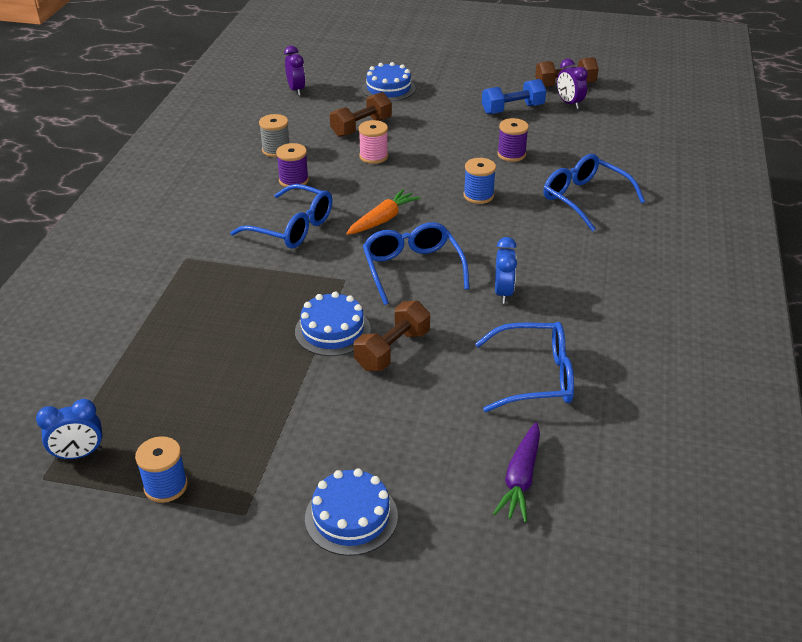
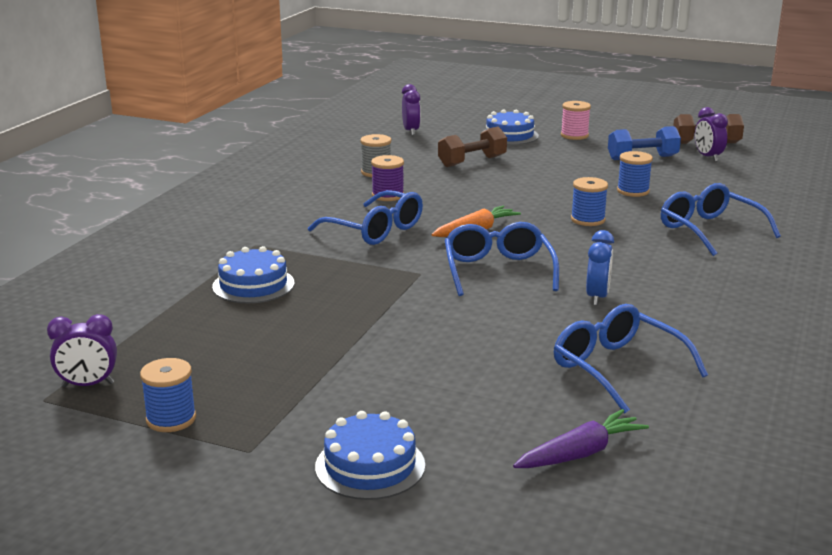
camera: 10 degrees right, 15 degrees down
blue clock [36,399,102,460] -> purple clock [47,314,117,387]
blue cake [295,292,371,356] -> blue cake moved to [212,246,294,303]
brown dumbbell [354,301,430,371] -> none
pink spool [359,120,388,164] -> pink spool moved to [561,101,591,140]
blue glasses [475,322,574,412] -> blue glasses turned 135 degrees counterclockwise [554,304,708,414]
purple carrot [493,422,540,523] -> purple carrot turned 150 degrees counterclockwise [513,409,649,468]
purple spool [497,118,529,162] -> blue spool [617,151,653,197]

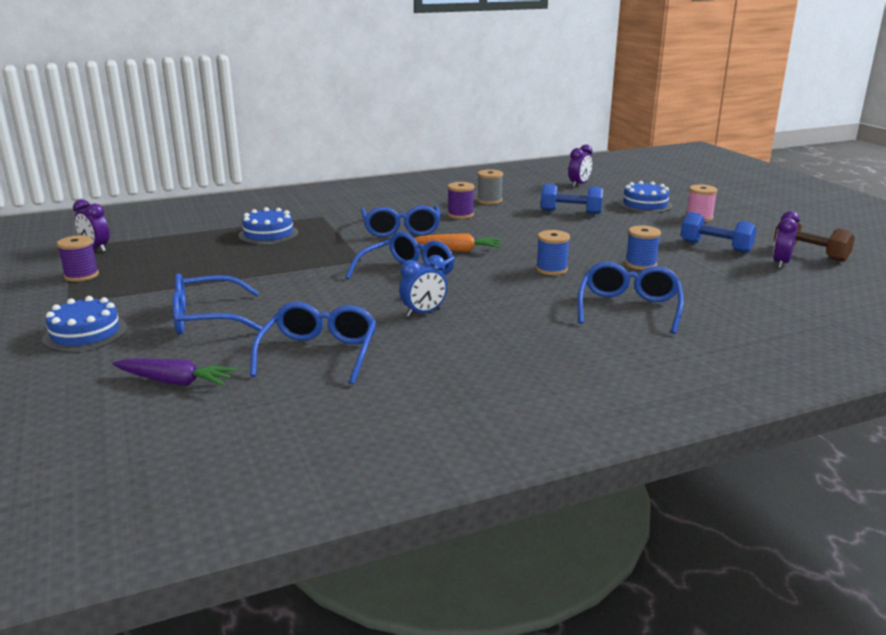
camera: 45 degrees right, 0 degrees up
blue spool [140,358,196,432] -> purple spool [57,235,99,282]
brown dumbbell [438,127,507,167] -> blue dumbbell [541,184,603,214]
none -> blue glasses [172,273,263,334]

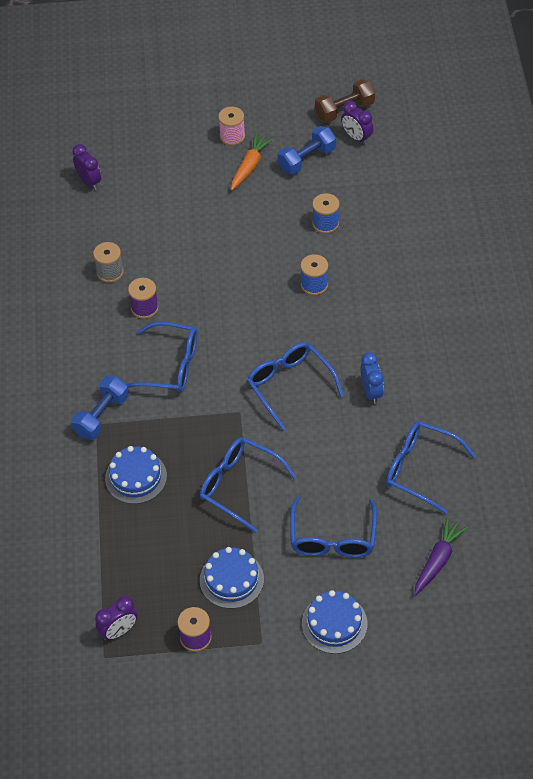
camera: 70 degrees left, 30 degrees up
orange carrot [415,233,501,252] -> orange carrot moved to [231,133,273,191]
blue dumbbell [541,184,603,214] -> blue dumbbell moved to [71,376,129,440]
blue glasses [577,262,684,334] -> blue glasses moved to [200,437,296,533]
blue cake [618,181,673,213] -> blue cake moved to [200,547,264,609]

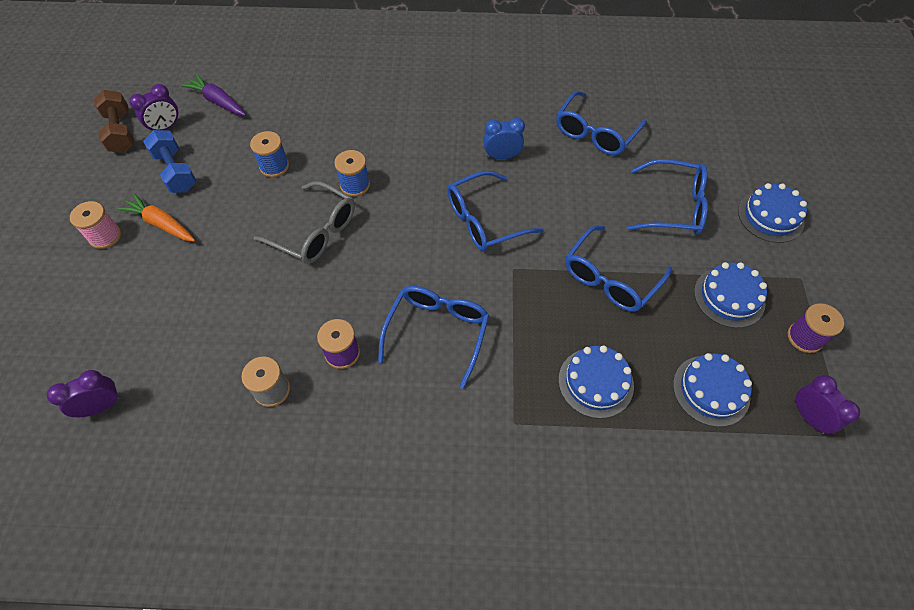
camera: 85 degrees left, 5 degrees up
blue dumbbell [71,376,129,440] -> none
purple carrot [414,518,468,595] -> purple carrot moved to [181,74,246,116]
none -> grey glasses [253,181,355,264]
none -> blue cake [673,353,752,427]

